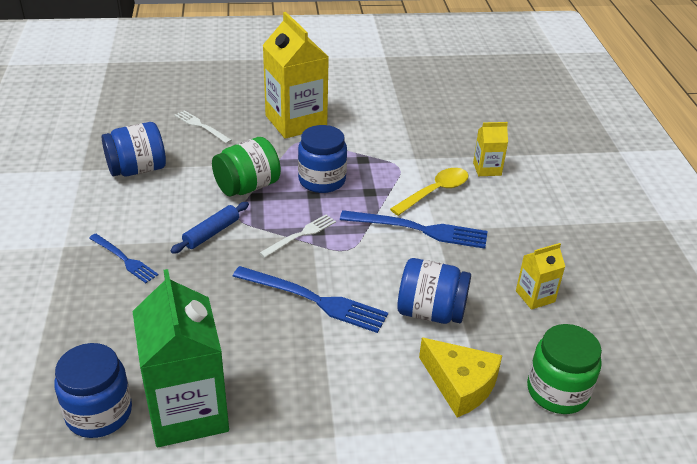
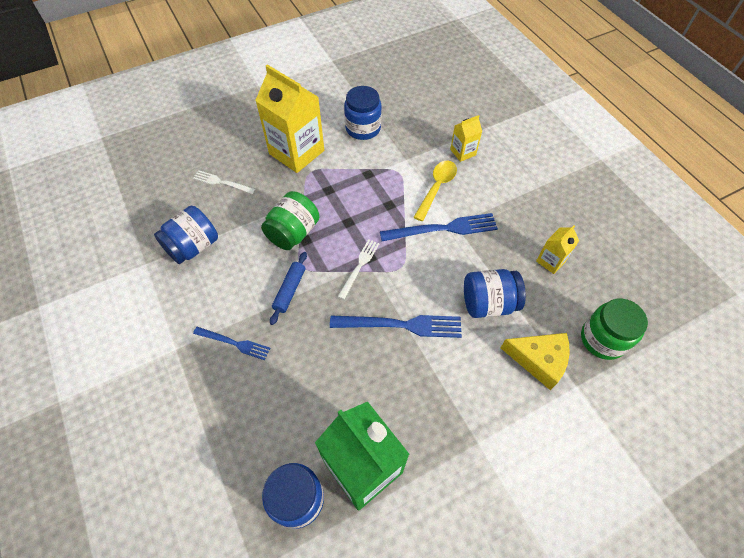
camera: 20 degrees left, 20 degrees up
blue jar [298,125,347,193] -> blue jar moved to [344,86,382,140]

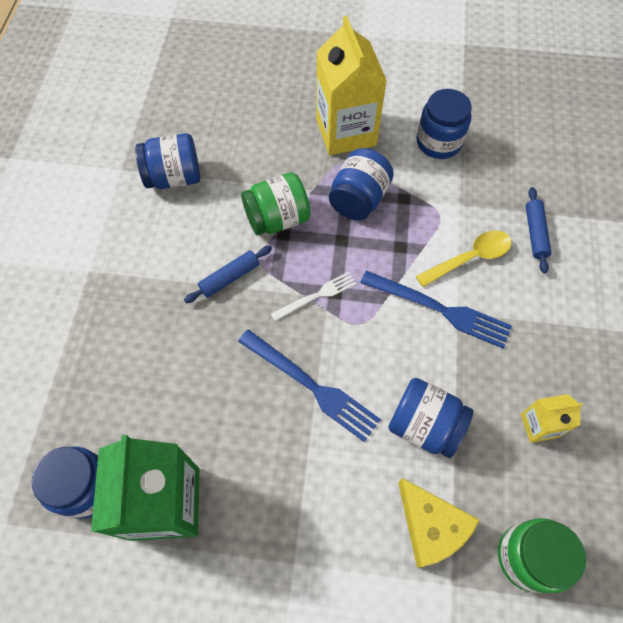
camera: 35 degrees right, 5 degrees up
white fork [193,170,256,194] -> none
blue fork [193,327,270,360] -> none
yellow carton [450,115,482,162] -> blue rolling pin [526,187,551,273]
none -> blue jar [329,148,394,221]

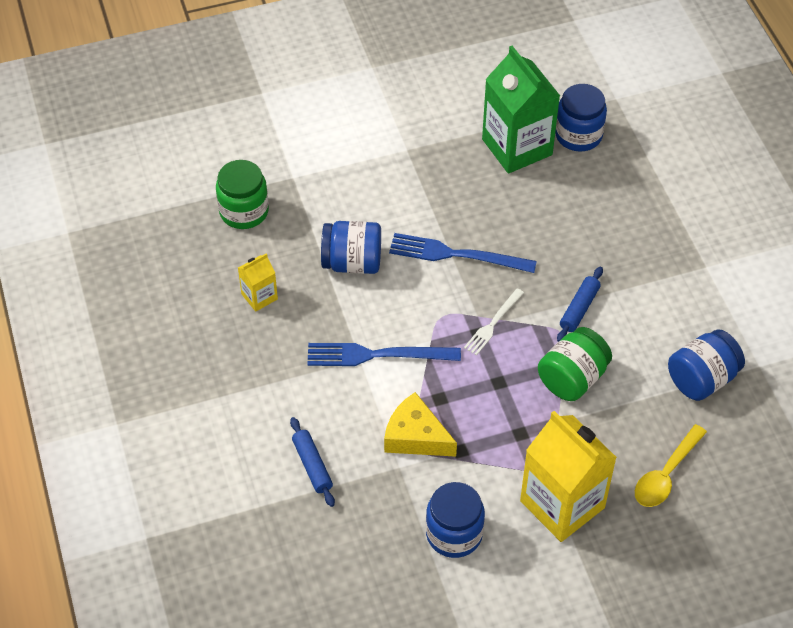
camera: 155 degrees right, 10 degrees down
blue jar [329,148,394,221] -> none
yellow cheese [398,478,480,568] -> yellow cheese moved to [384,392,457,457]
yellow spoon [416,230,512,287] -> yellow spoon moved to [635,424,707,507]

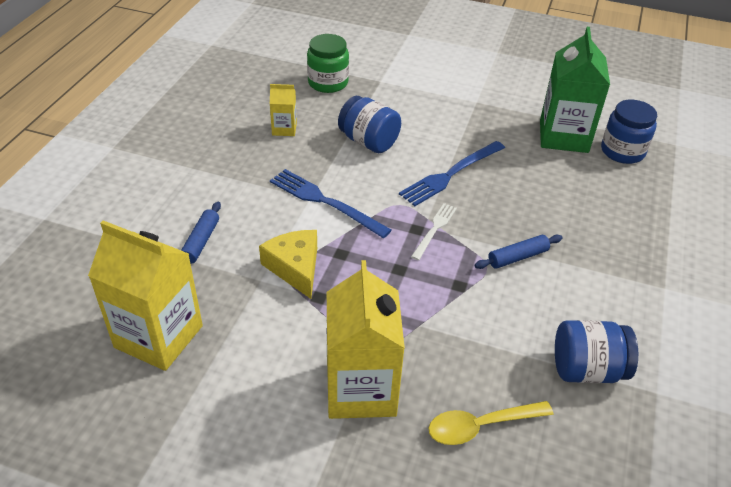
camera: 35 degrees right, 10 degrees down
blue fork [389,233,537,273] -> blue fork turned 90 degrees counterclockwise [399,141,505,206]
blue jar [426,482,485,558] -> none
white fork [464,288,524,356] -> white fork turned 135 degrees clockwise [411,203,457,260]
green jar [538,327,612,401] -> none
none -> yellow carton [88,220,203,371]

